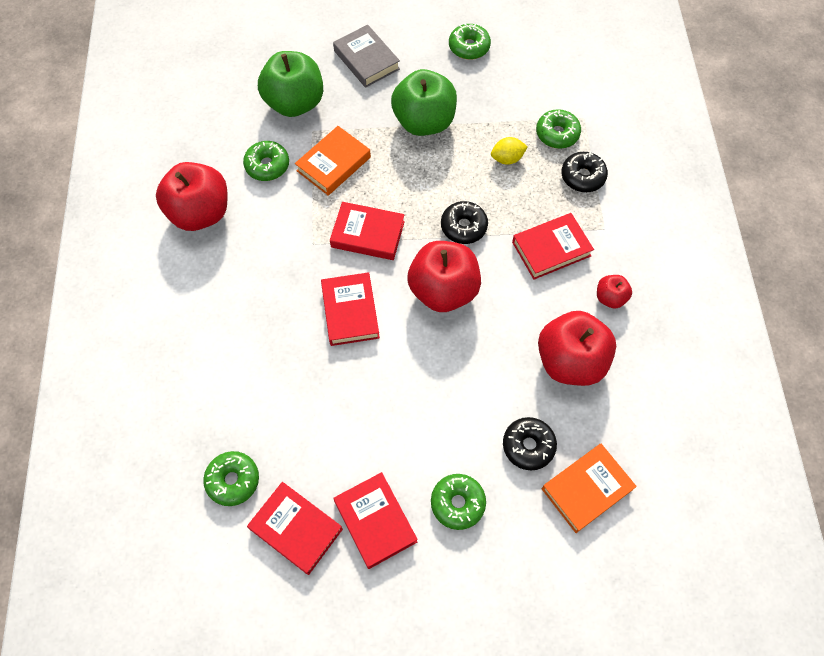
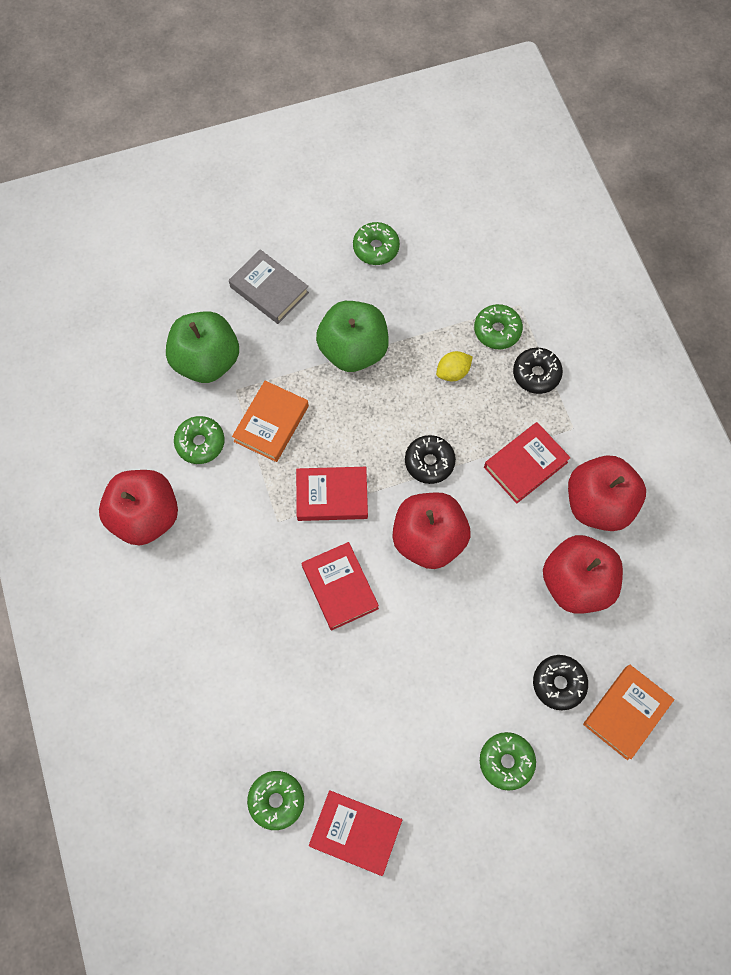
camera: 15 degrees left, 5 degrees up
red book [333,472,418,569] -> none
red apple [597,275,632,309] -> red apple [568,455,646,531], size x2.09

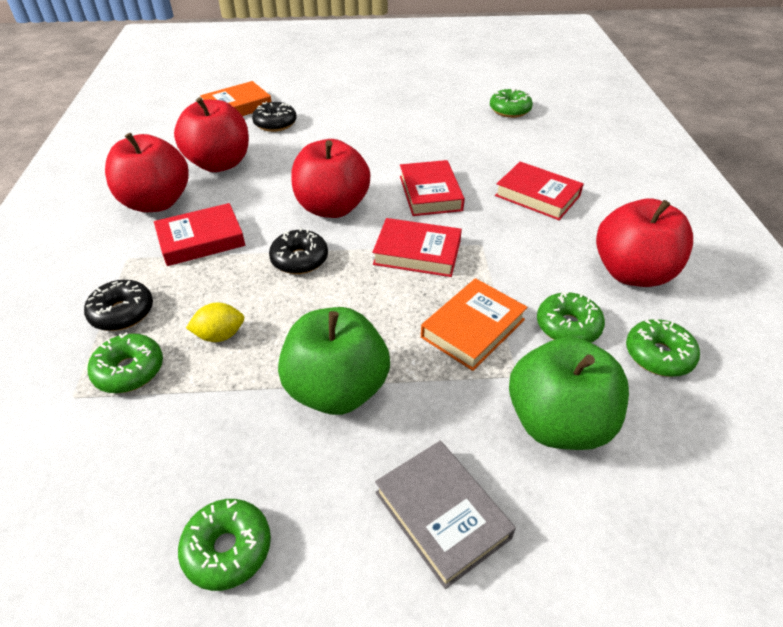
camera: 165 degrees left, 25 degrees down
red book [309,790,402,876] -> red book moved to [495,161,584,220]
green donut [480,732,536,791] -> green donut moved to [626,319,700,377]

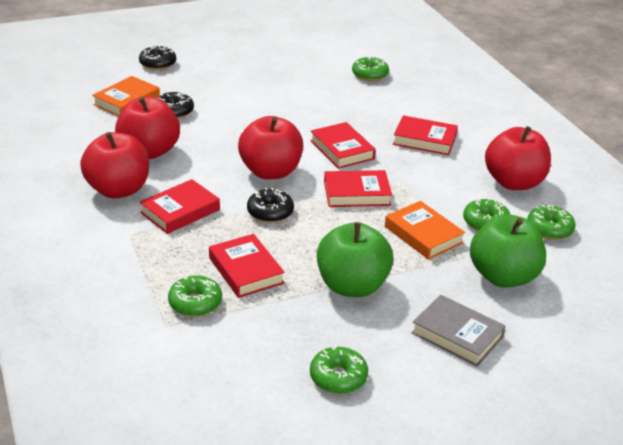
camera: 20 degrees left, 10 degrees down
black donut [84,280,153,331] -> black donut moved to [139,45,176,70]
yellow lemon [186,303,244,342] -> red book [209,234,285,298]
orange book [421,278,528,371] -> orange book turned 60 degrees counterclockwise [385,201,465,260]

